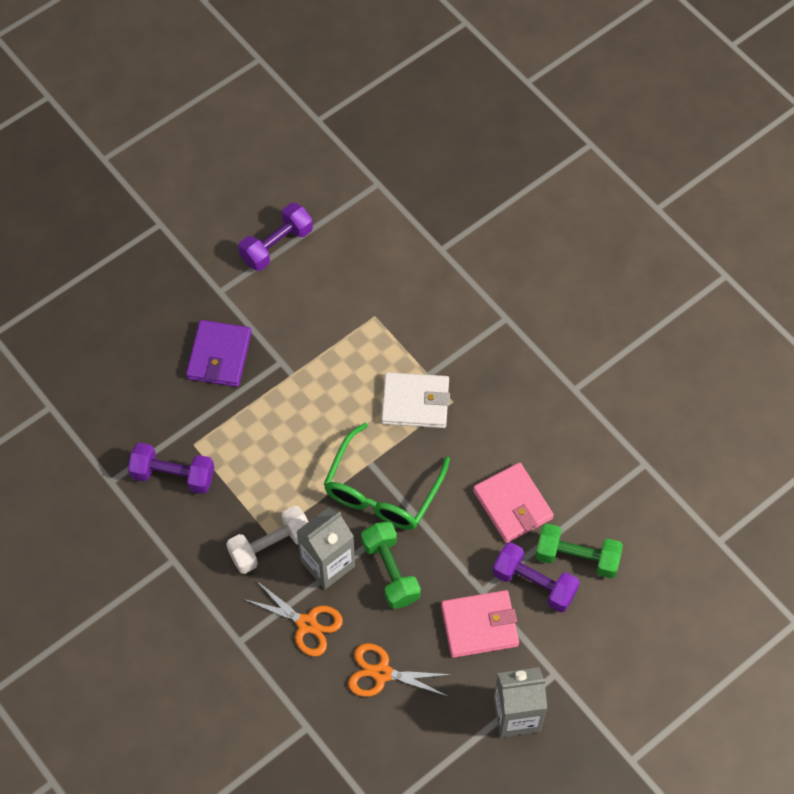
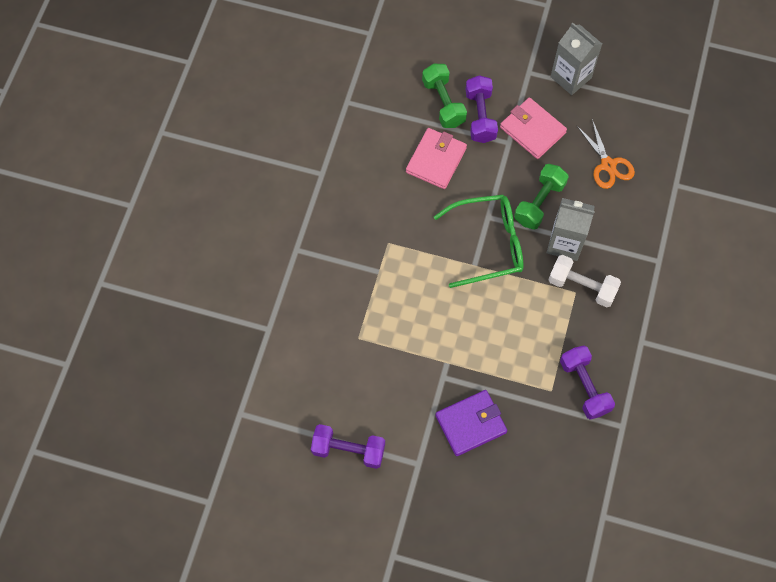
camera: 125 degrees left, 5 degrees up
orange scissors [244,581,343,656] -> none
white wallet [381,372,450,428] -> none

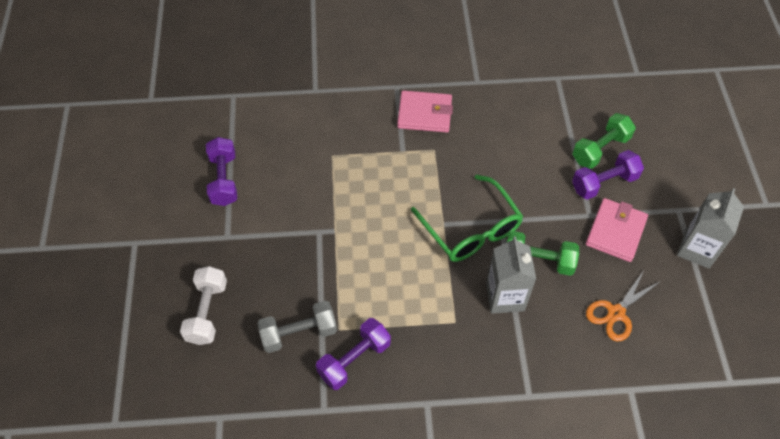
camera: 70 degrees right, 10 degrees down
pink wallet [406,128,467,189] -> pink wallet moved to [397,90,453,132]
purple wallet [436,390,507,456] -> none
white dumbbell [548,255,621,307] -> white dumbbell moved to [180,266,227,345]
none -> grey dumbbell [257,301,337,353]

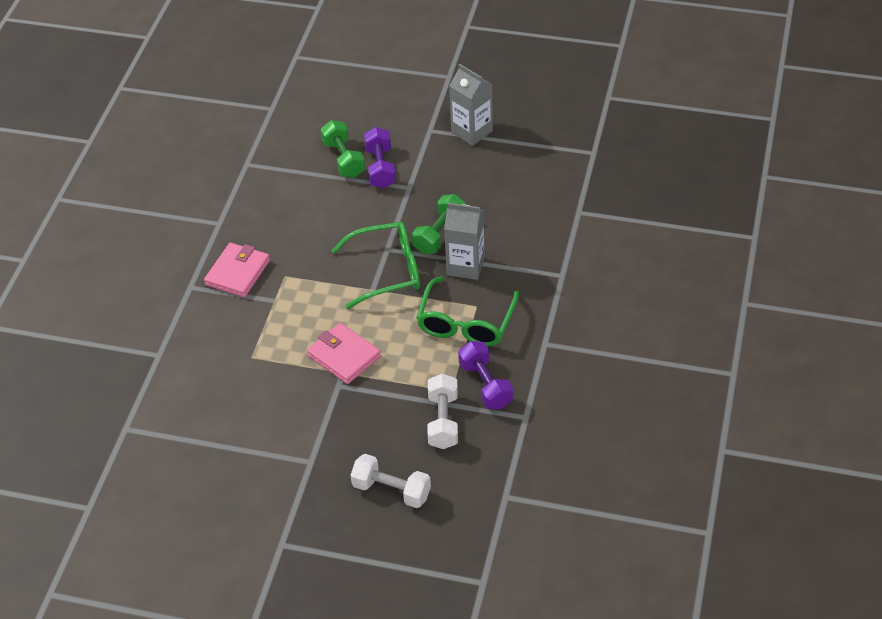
camera: 70 degrees left, 10 degrees down
purple dumbbell [206,137,237,206] -> none
grey dumbbell [257,301,337,353] -> white dumbbell [427,374,458,449]
pink wallet [586,198,648,262] -> pink wallet moved to [307,323,381,384]
orange scissors [586,271,661,341] -> none
none -> green glasses [416,276,519,347]

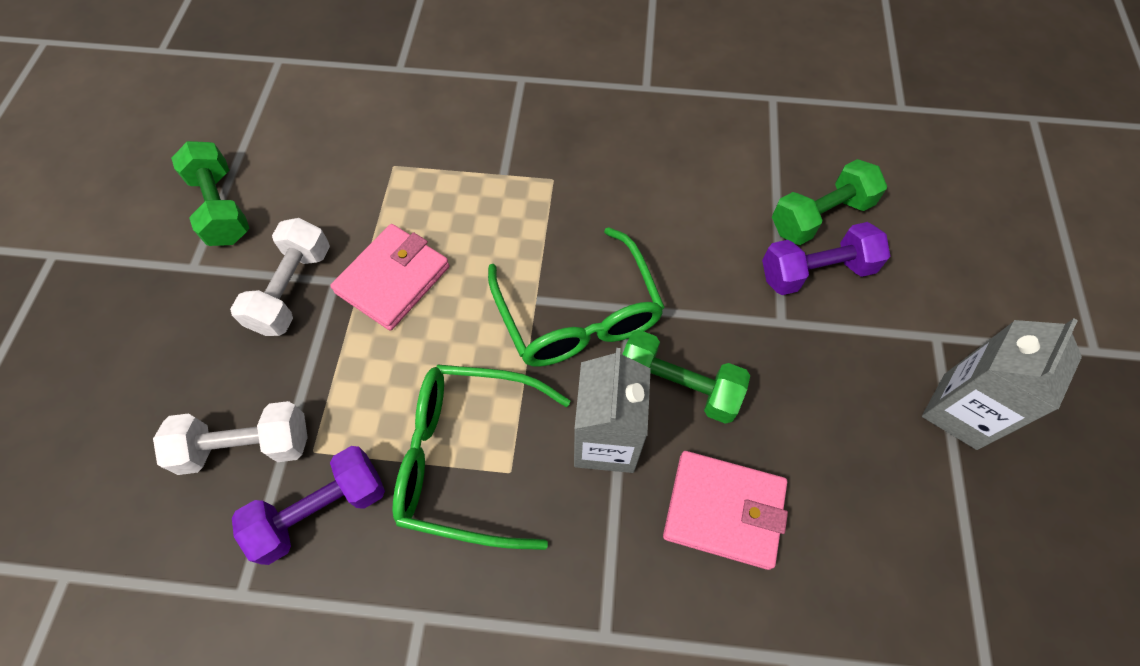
camera: 80 degrees right, 15 degrees up
pink wallet [204,243,270,297] -> pink wallet moved to [663,451,788,570]
white dumbbell [351,454,431,508] -> white dumbbell moved to [230,218,330,336]
none -> green dumbbell [171,141,249,246]

